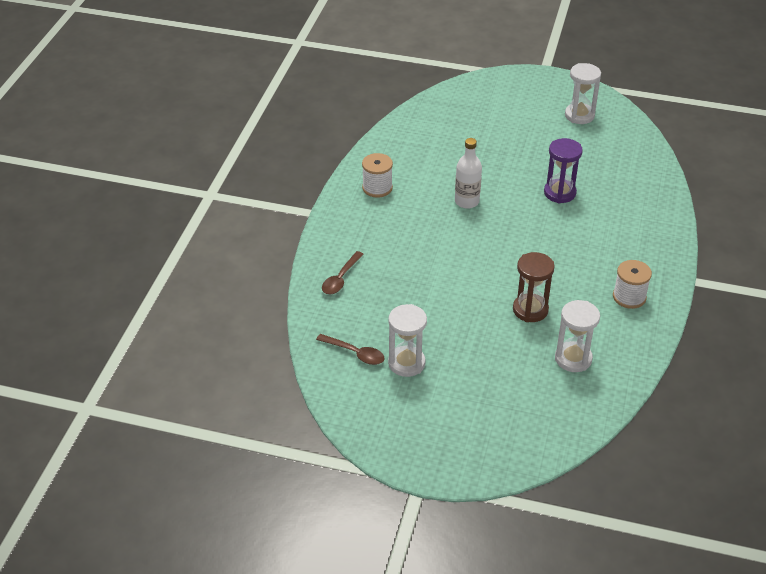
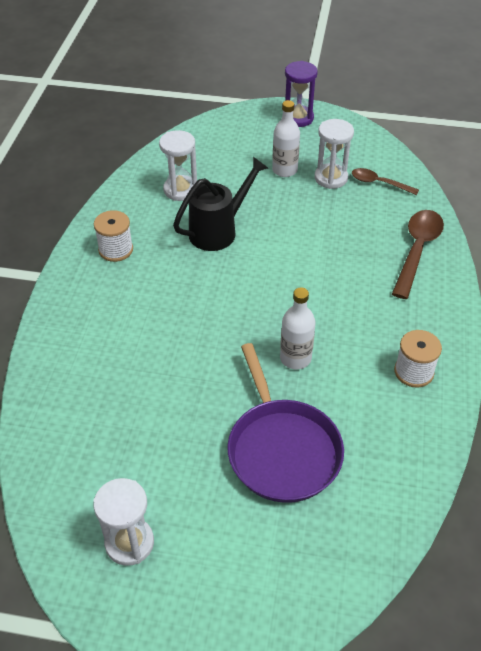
camera: 175 degrees right, 5 degrees up
brown spoon [322,251,364,294] -> brown spoon [392,210,444,299], size x1.66
brown hourglass [513,252,555,322] -> black watering can [173,157,268,251]
purple hourglass [544,138,583,203] -> purple hourglass moved to [285,61,318,127]
none -> purple pan [228,343,344,503]
none -> white bottle [272,100,300,177]

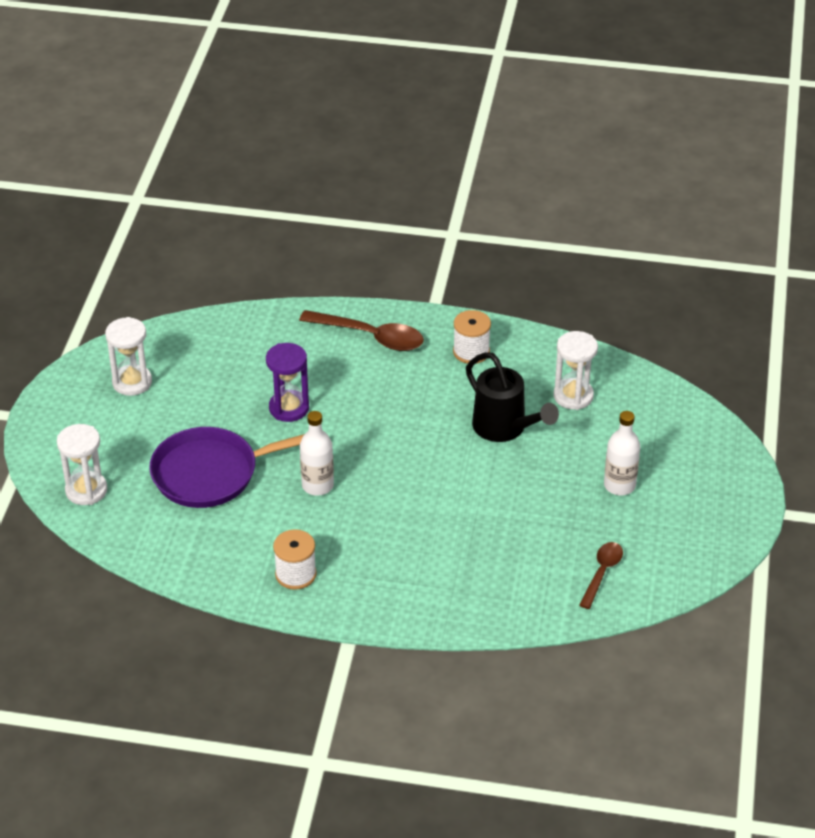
camera: 90 degrees right, 5 degrees down
purple hourglass [285,61,318,127] -> purple hourglass moved to [266,343,309,422]
white hourglass [314,119,354,189] -> white hourglass moved to [57,424,107,505]
brown spoon [392,210,444,299] -> brown spoon moved to [299,310,424,351]

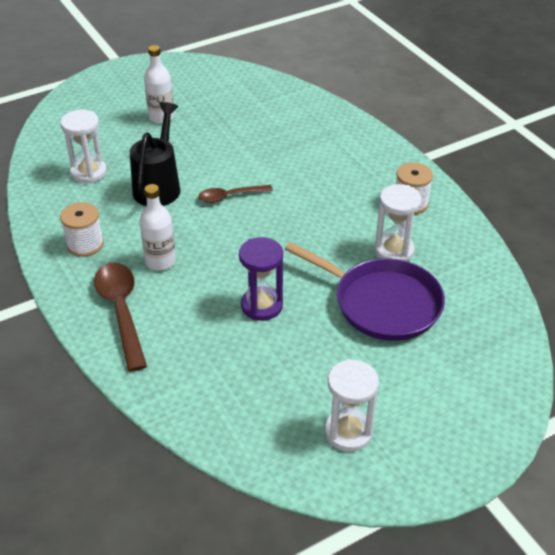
camera: 130 degrees left, 0 degrees up
white hourglass [57,424,107,505] -> white hourglass moved to [375,184,422,261]
white bottle [300,411,334,496] -> white bottle moved to [140,184,176,271]
brown spoon [579,542,623,609] -> brown spoon moved to [198,185,273,203]

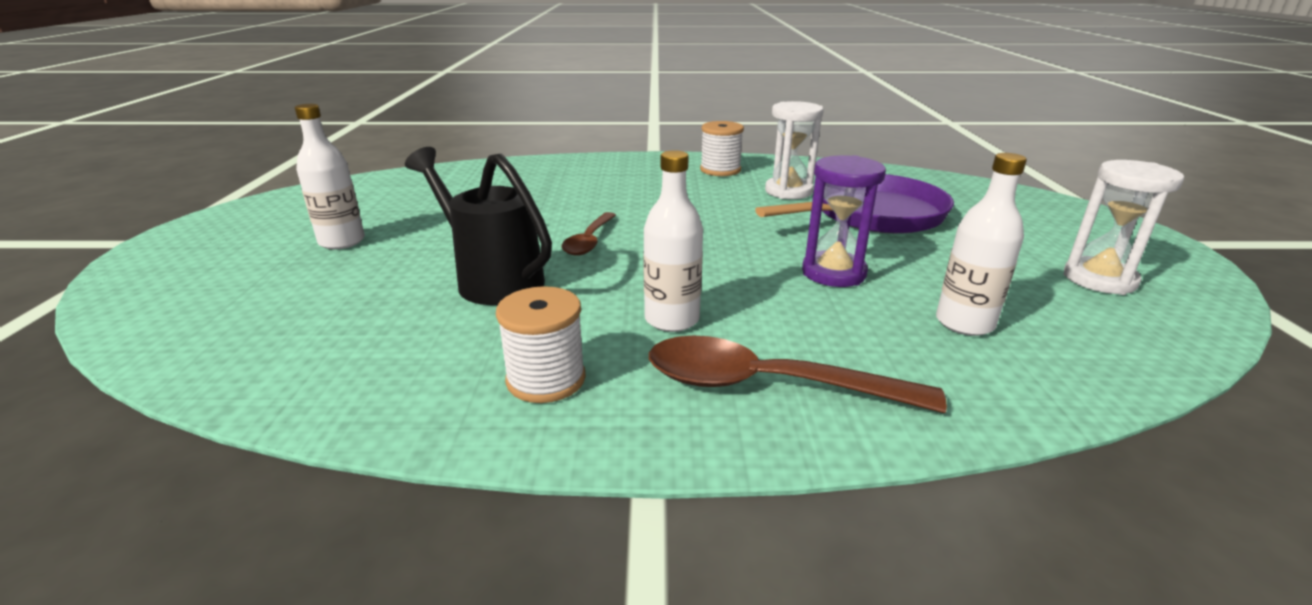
camera: 60 degrees left, 15 degrees down
white hourglass [60,110,107,183] -> none
none -> white bottle [936,153,1027,336]

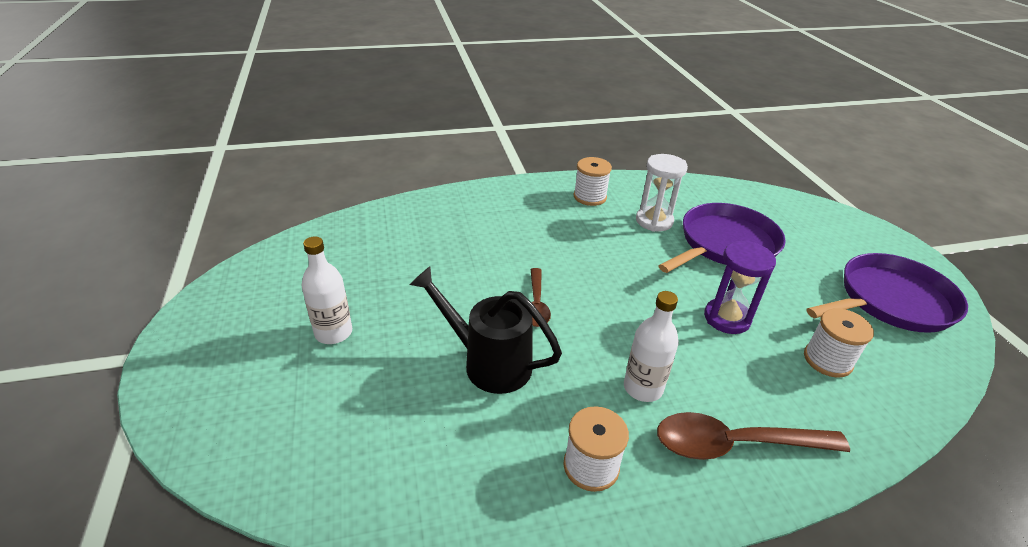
camera: 15 degrees left, 10 degrees up
white bottle [936,153,1027,336] -> white spool [804,308,874,378]
white hourglass [1063,160,1184,295] -> purple pan [806,253,968,333]

